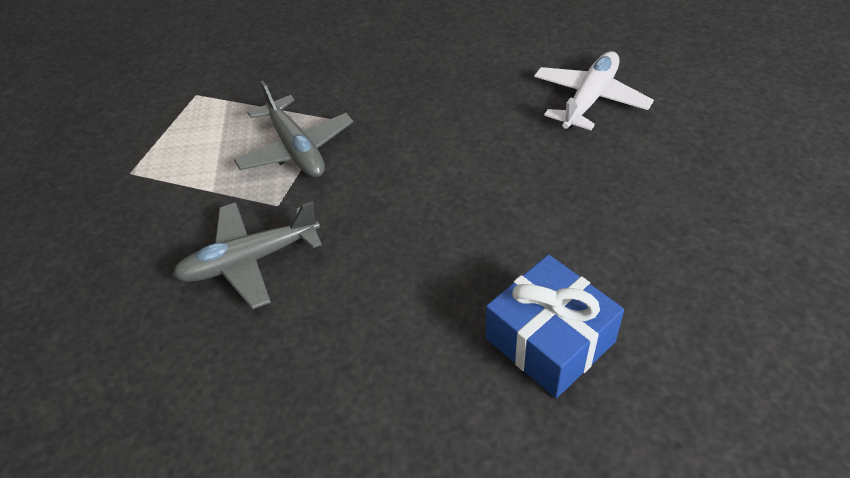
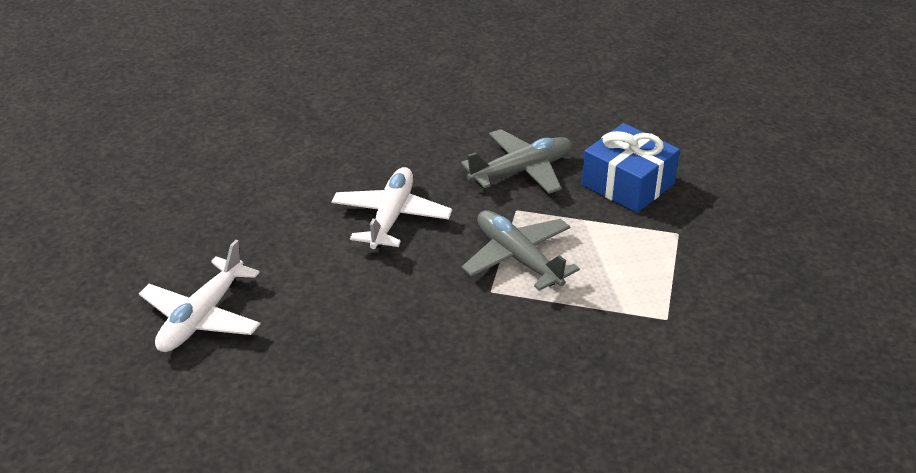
camera: 170 degrees right, 10 degrees down
blue gift [486,255,624,398] -> blue gift moved to [582,123,680,213]
none -> white plane [331,167,452,249]

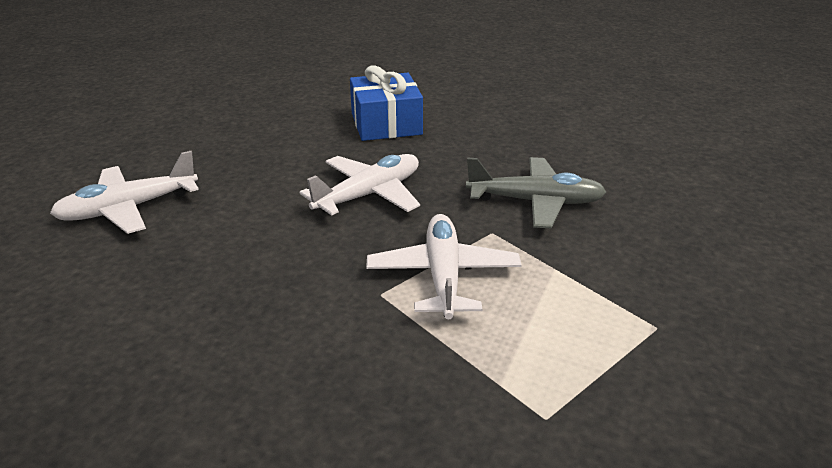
camera: 35 degrees right, 5 degrees down
grey plane [462,210,580,291] -> white plane [366,214,522,319]
blue gift [582,123,680,213] -> blue gift moved to [350,65,423,141]

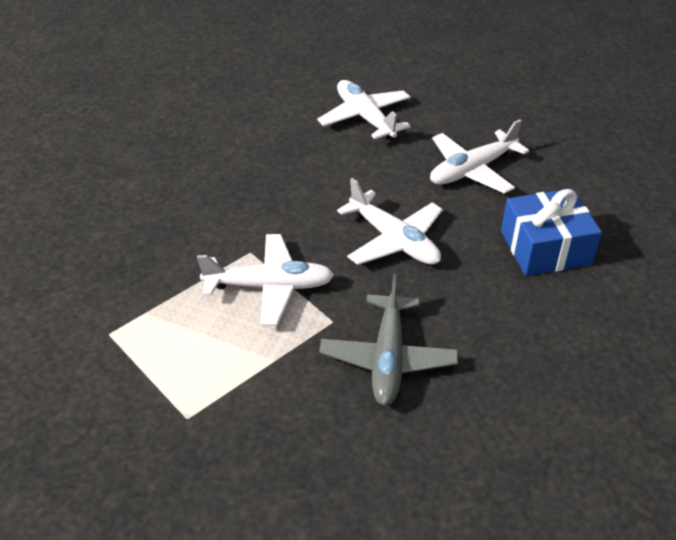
camera: 90 degrees right, 10 degrees up
none -> white plane [430,119,529,194]

